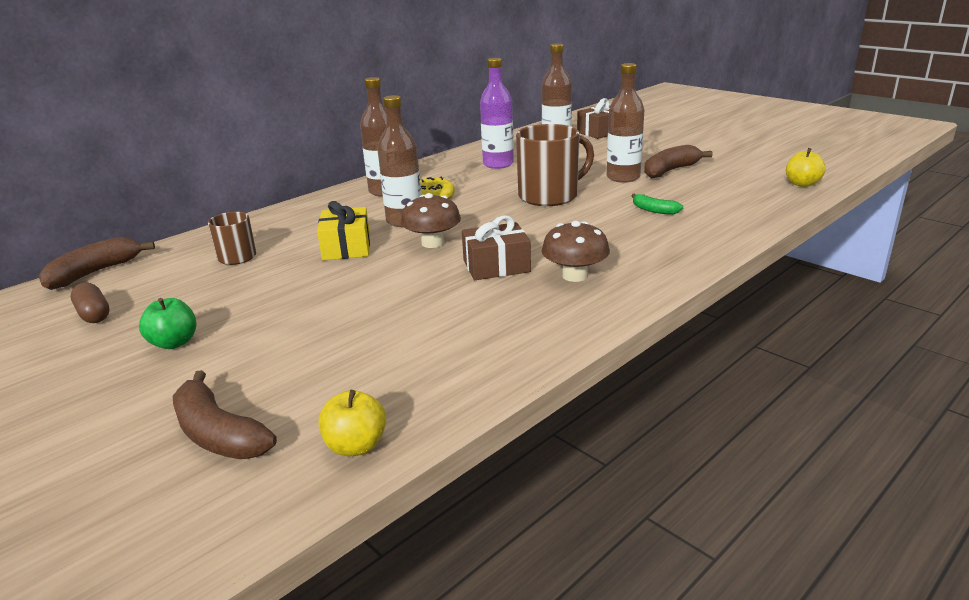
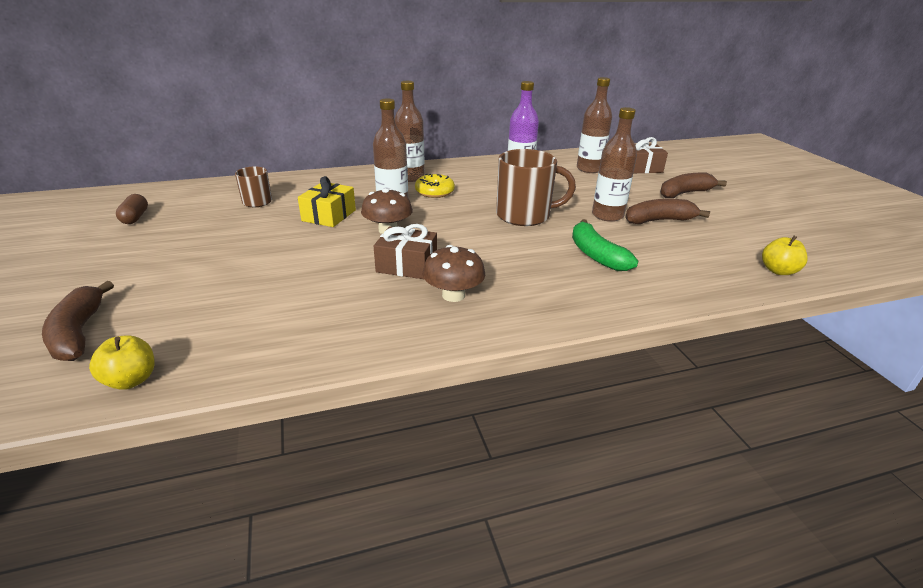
camera: 25 degrees right, 5 degrees up
brown banana [38,237,155,290] -> brown banana moved to [660,173,727,198]
green apple [139,298,196,349] -> none
green banana [631,194,683,215] -> green banana [572,219,638,271], size x1.72

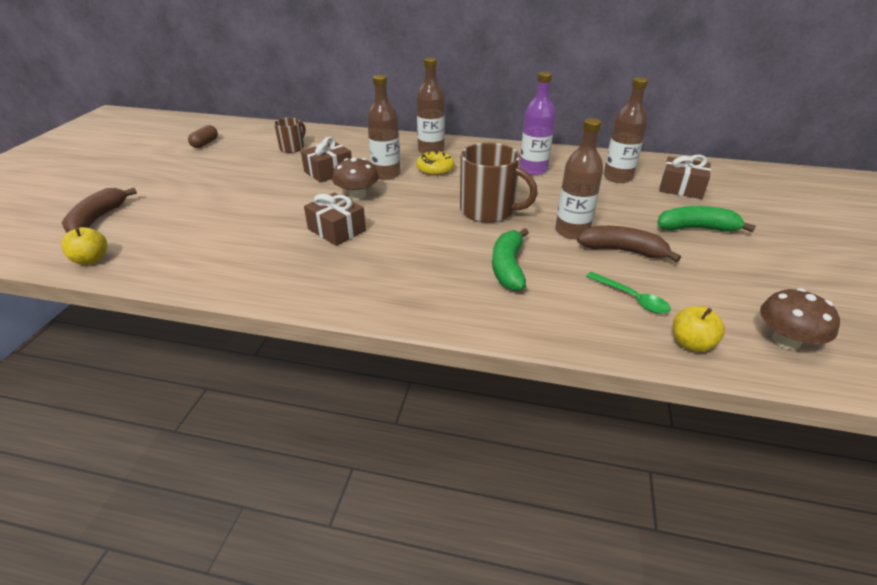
camera: 30 degrees right, 5 degrees up
yellow gift [298,176,356,227] -> brown gift [301,137,352,183]
brown mushroom [422,245,485,302] -> brown mushroom moved to [760,288,840,350]
brown banana [660,173,727,198] -> green banana [658,206,756,232]
none -> green spoon [586,272,671,314]

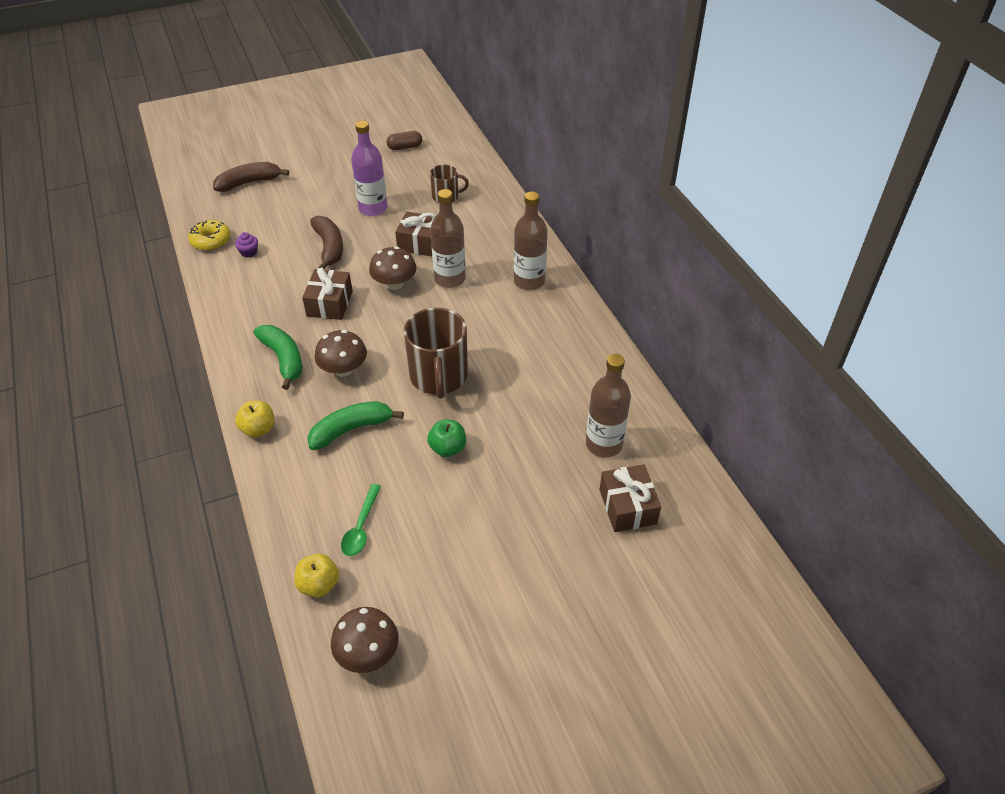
camera: 55 degrees right, 10 degrees up
yellow apple [62,227,107,265] -> yellow apple moved to [235,401,275,438]
yellow donut [416,150,455,176] -> yellow donut moved to [188,220,231,251]
purple bottle [519,72,556,176] -> purple bottle moved to [351,121,387,216]
brown bottle [555,118,603,239] -> green apple [427,420,466,457]
brown banana [577,226,681,262] -> brown banana moved to [310,216,343,269]
green banana [658,206,756,232] -> green banana moved to [254,325,302,390]
none -> purple cupcake [235,232,258,258]
none -> brown mushroom [315,330,367,377]

